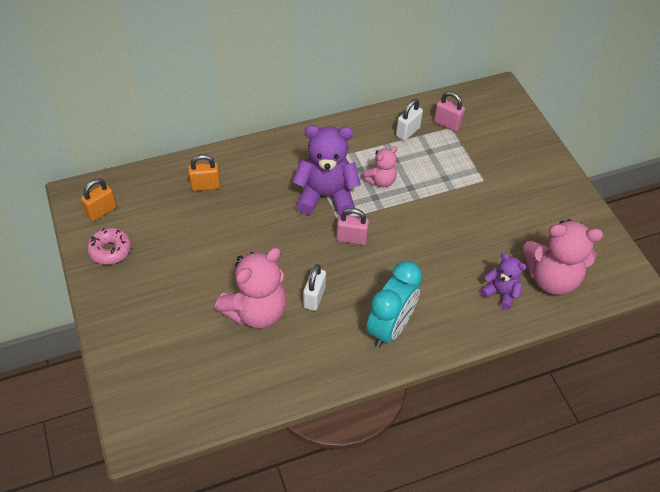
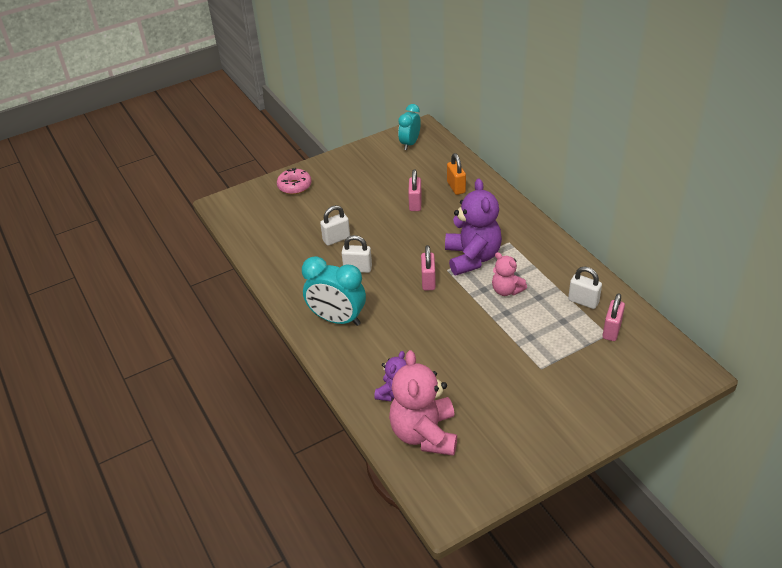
camera: 85 degrees right, 10 degrees down
orange padlock [81,179,117,221] -> turquoise clock [398,104,421,150]
pink donut [87,227,131,265] -> pink donut moved to [277,168,311,194]
pink teddy bear [215,248,287,328] -> white padlock [320,205,350,246]
none -> pink padlock [408,169,422,211]

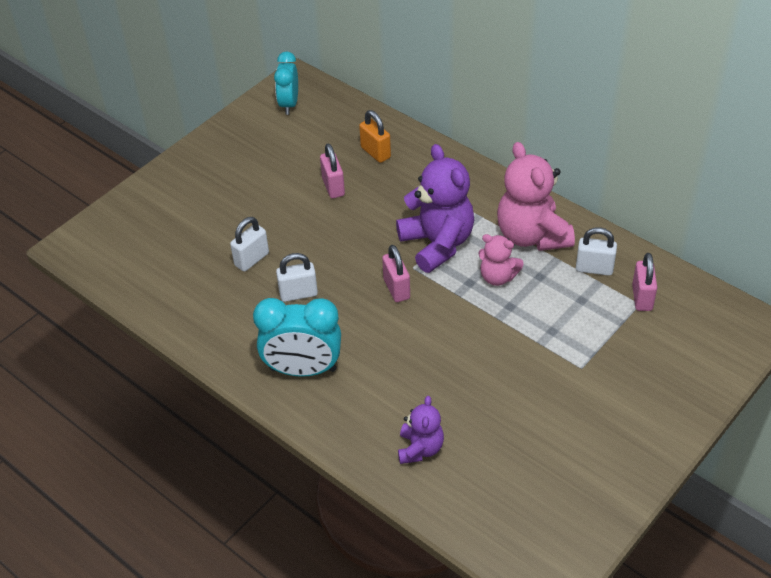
camera: 20 degrees left, 5 degrees up
pink donut [277,168,311,194] -> none
pink teddy bear [389,350,457,456] -> pink teddy bear moved to [497,142,575,251]

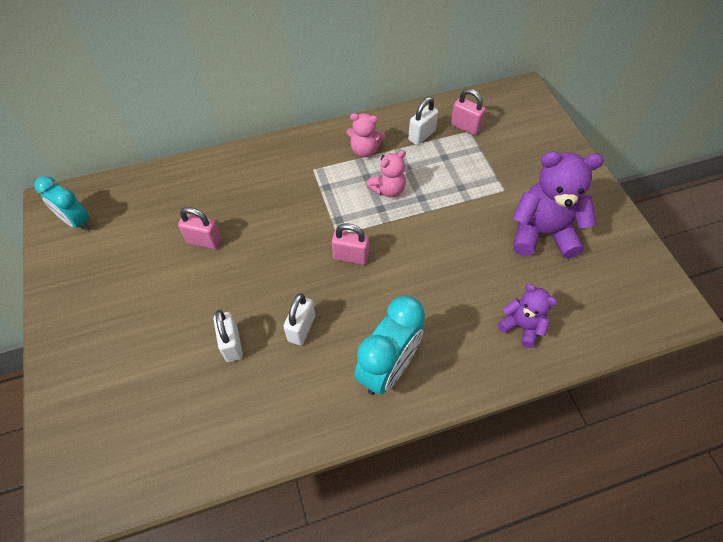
camera: 60 degrees left, 10 degrees up
orange padlock [359,110,391,163] -> none
purple teddy bear [396,144,474,273] -> purple teddy bear moved to [512,151,604,259]
pink teddy bear [497,142,575,251] -> pink teddy bear [346,113,385,157], size x0.55

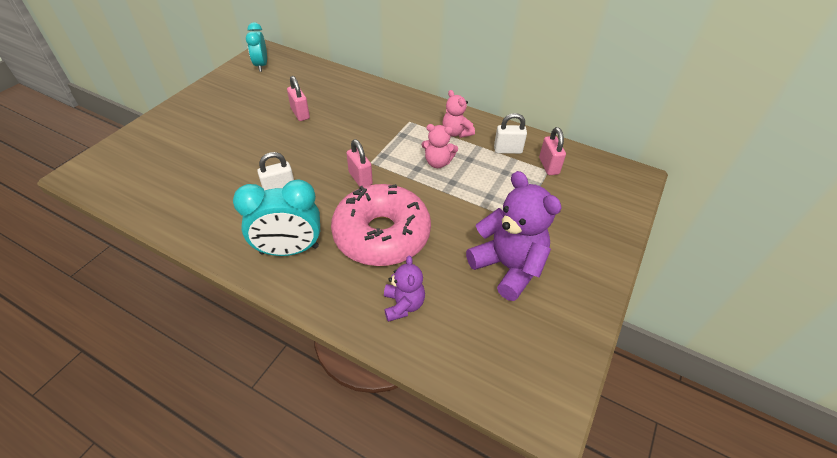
camera: 45 degrees right, 10 degrees down
white padlock [213,310,243,362] -> none
none -> pink donut [331,184,431,266]

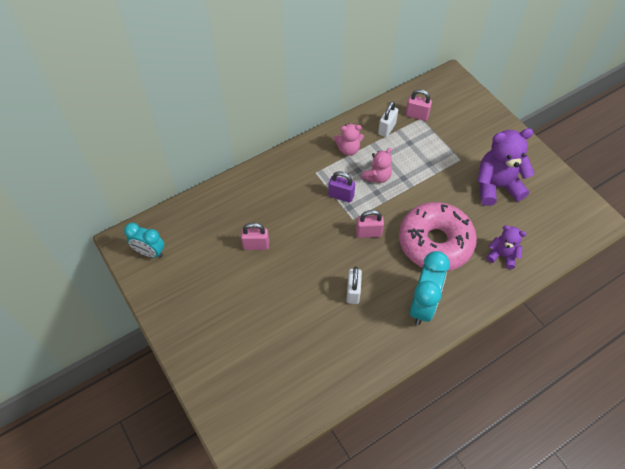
camera: 60 degrees left, 10 degrees up
none -> purple padlock [328,171,355,203]

